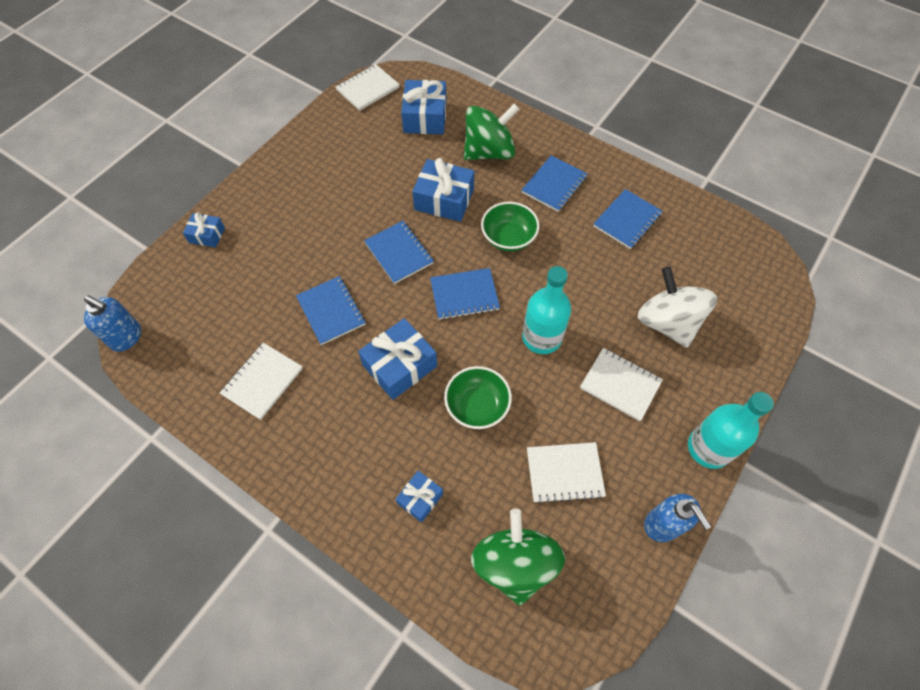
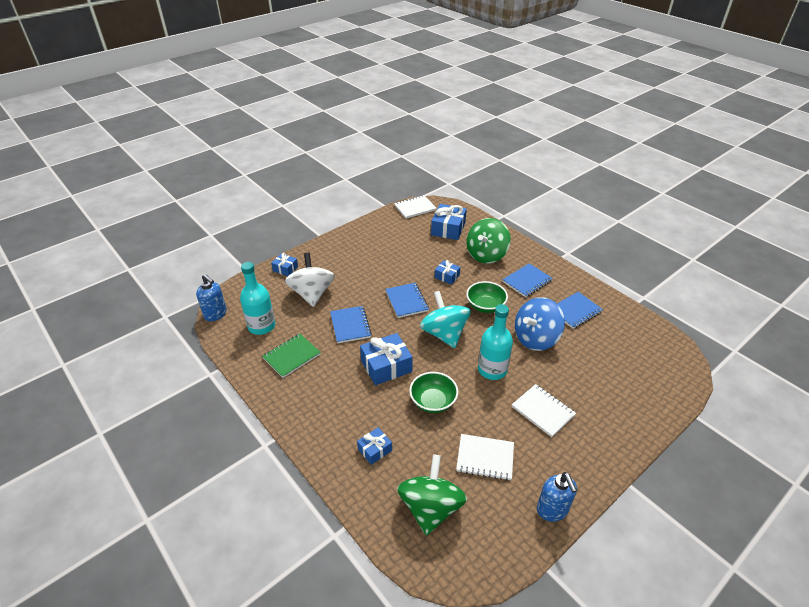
camera: 15 degrees right, 20 degrees down
white notebook [220,343,303,420] -> green notebook [262,334,321,378]
blue gift [412,158,474,222] -> blue gift [435,260,460,285], size x0.57
blue notebook [430,268,500,320] -> turquoise spinning top [420,291,471,348]
green spinning top [464,103,519,160] -> green spinning top turned 135 degrees clockwise [466,218,511,264]
white spinning top [638,266,717,348] -> white spinning top moved to [285,253,335,307]
turquoise bottle [688,392,774,469] -> turquoise bottle moved to [240,262,275,335]
none -> blue spinning top [515,297,565,351]

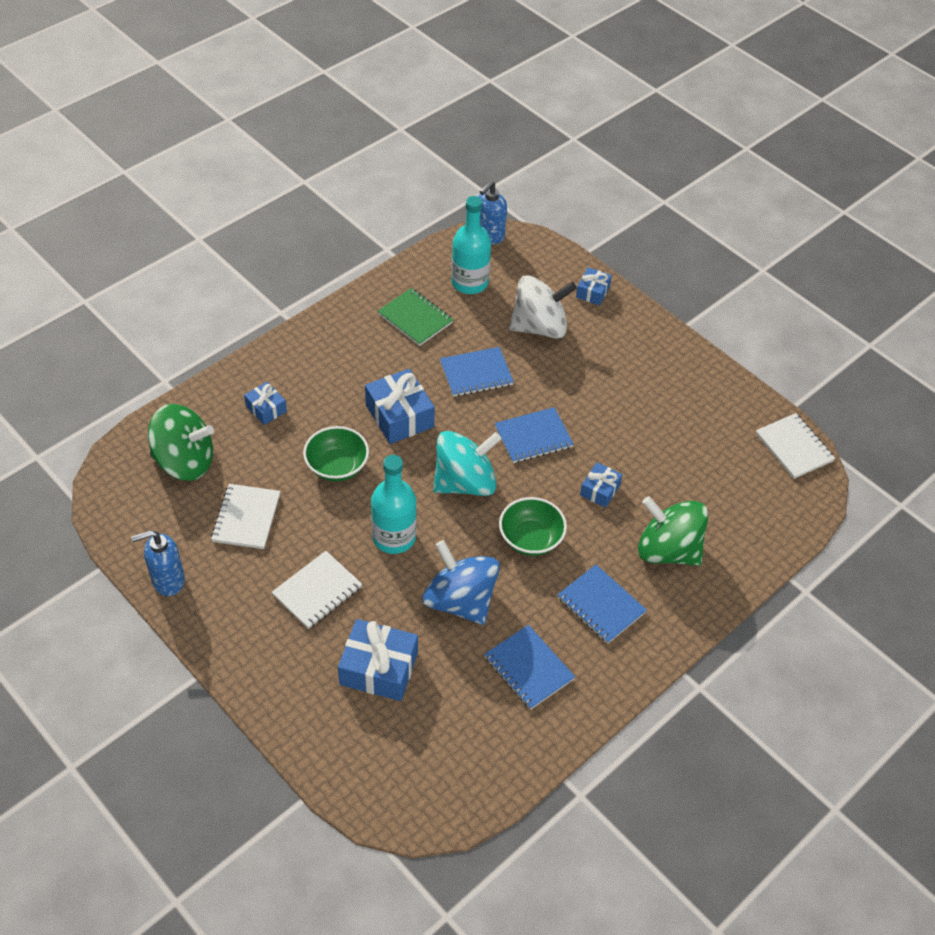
camera: 85 degrees right, 10 degrees up
blue gift [431,204,467,240] -> blue gift moved to [338,619,418,701]

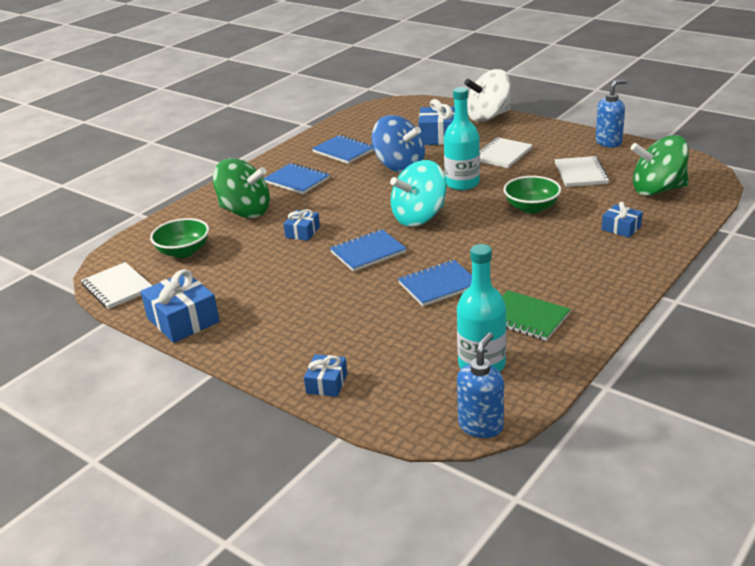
camera: 175 degrees right, 20 degrees down
blue gift [365,369,435,444] -> blue gift moved to [141,269,220,343]
green bowl [499,497,567,556] -> green bowl moved to [150,218,209,258]
white spinning top [509,275,577,338] -> white spinning top moved to [464,69,511,122]

